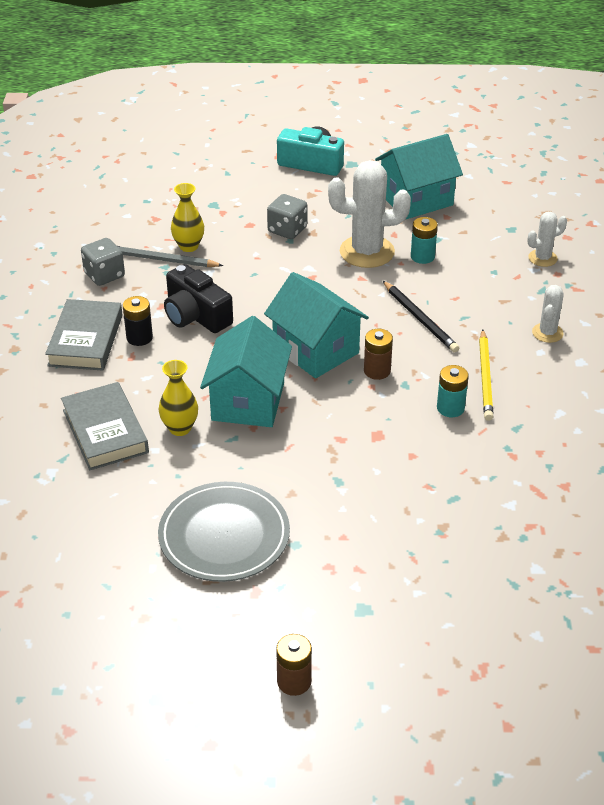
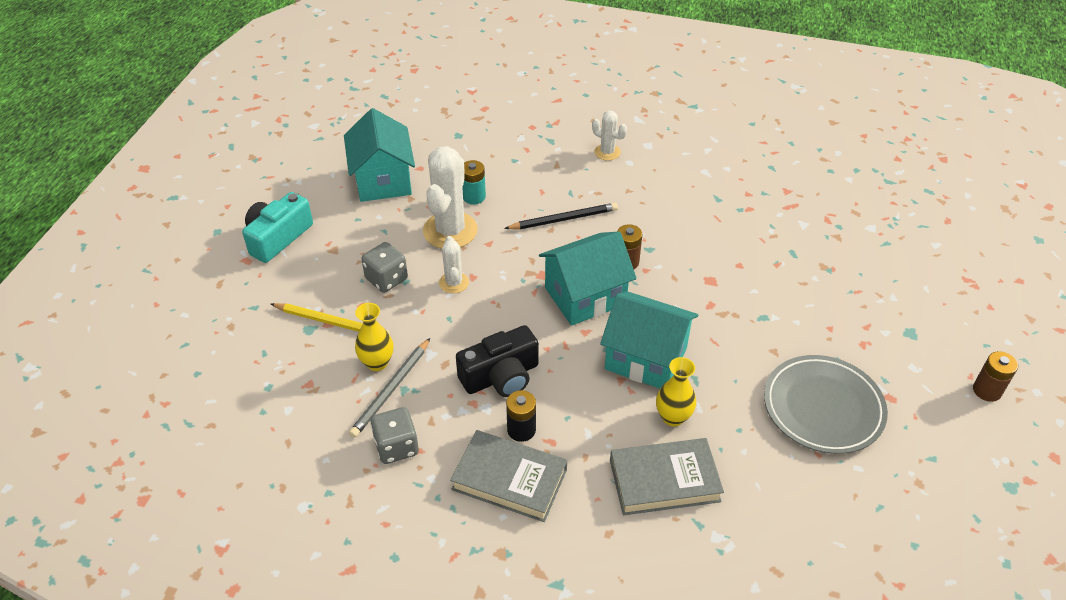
camera: 75 degrees left, 5 degrees up
turquoise battery [437,365,469,417] -> none
yellow pencil [479,329,493,421] -> yellow pencil moved to [271,303,390,334]
white cactus [527,212,567,267] -> white cactus moved to [439,236,469,294]

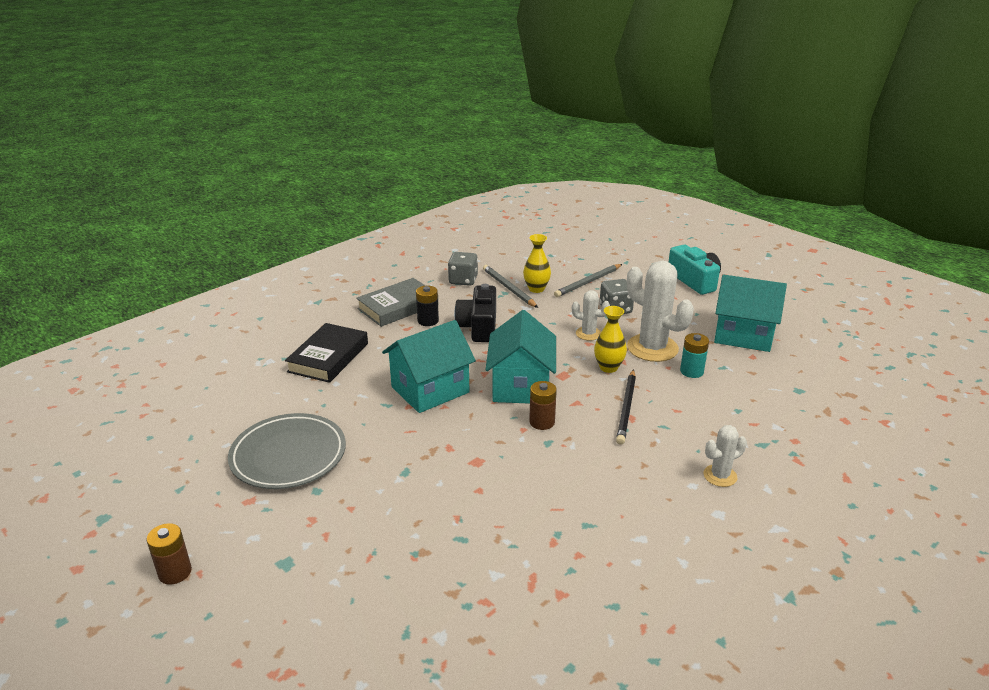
camera: 120 degrees right, 15 degrees down
yellow pencil [271,303,390,334] -> grey pencil [554,264,622,297]
grey book [610,438,724,515] -> black book [285,323,368,383]
yellow vase [656,357,696,426] -> yellow vase moved to [594,306,627,373]

